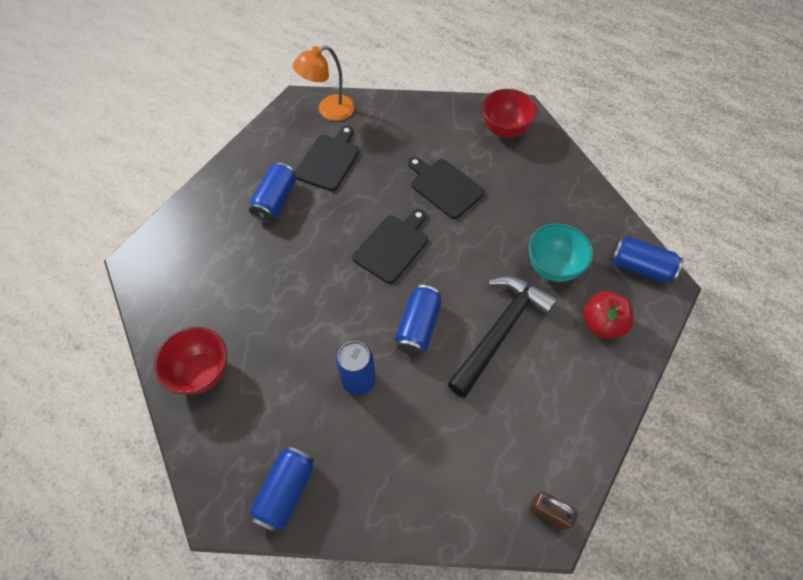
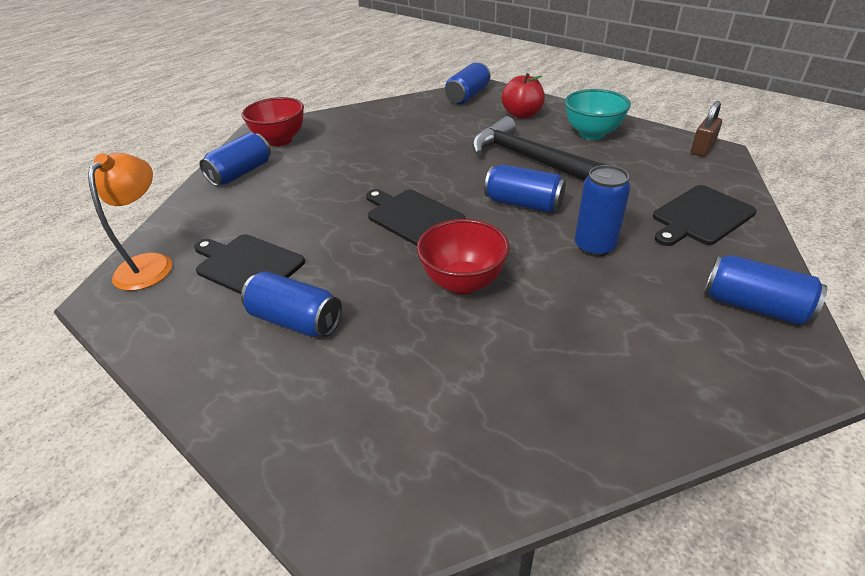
camera: 80 degrees left, 20 degrees down
red bowl [154,327,227,395] -> red bowl moved to [417,219,510,295]
orange lamp [293,45,355,121] -> orange lamp turned 150 degrees counterclockwise [88,153,172,291]
black cutting board [408,157,485,219] -> black cutting board moved to [653,185,757,246]
turquoise bowl [528,223,593,282] -> turquoise bowl moved to [565,89,631,140]
none -> blue can [199,132,271,186]

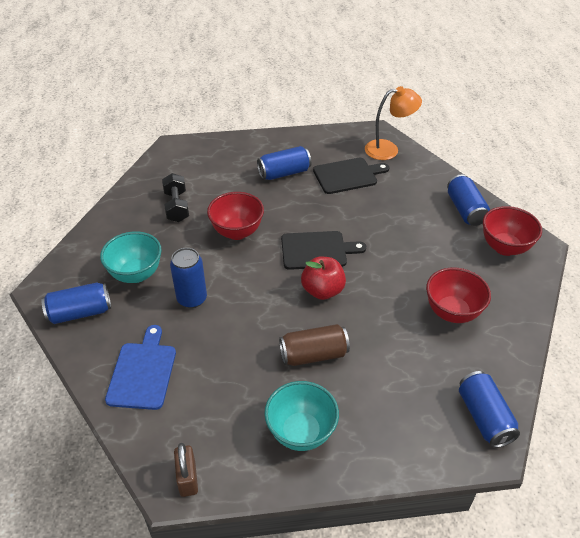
camera: 130 degrees right, 5 degrees up
orange lamp [88,153,172,291] -> orange lamp turned 60 degrees counterclockwise [365,86,422,160]
black hammer [472,116,605,181] -> brown can [279,324,350,366]
blue can [484,164,566,213] -> none
red apple [502,73,545,119] -> red apple moved to [301,257,346,300]
black cutting board [653,185,757,246] -> blue cutting board [105,325,176,410]
none -> turquoise bowl [100,232,162,283]
none -> black dumbbell [162,173,189,222]
none -> red bowl [426,268,491,323]

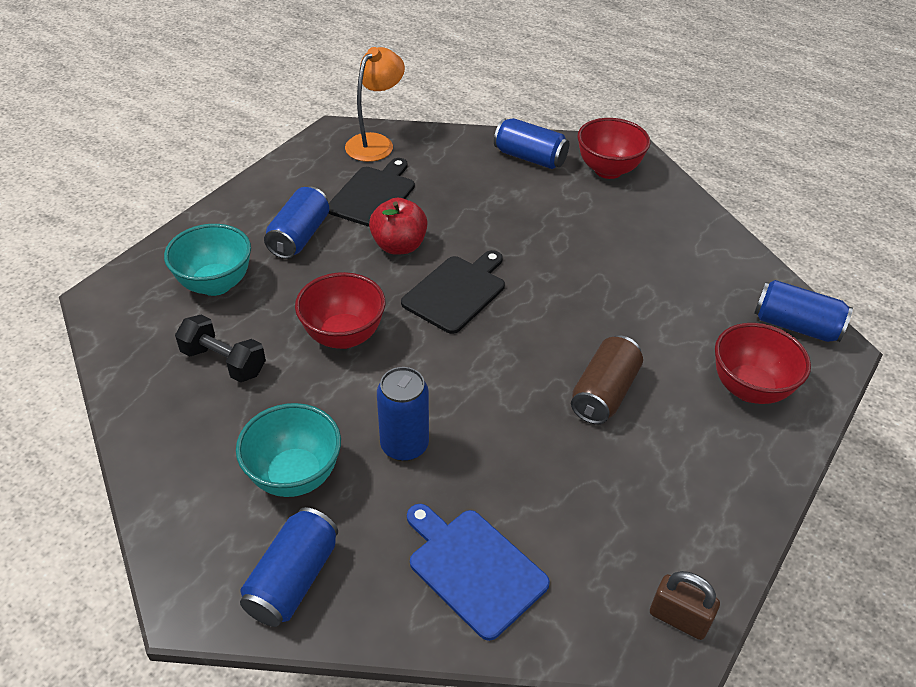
camera: 50 degrees left, 0 degrees up
turquoise bowl [264,381,339,451] -> turquoise bowl moved to [164,224,251,296]
red apple [301,257,346,300] -> red apple moved to [369,198,428,255]
red bowl [426,268,491,323] -> red bowl moved to [715,323,811,404]

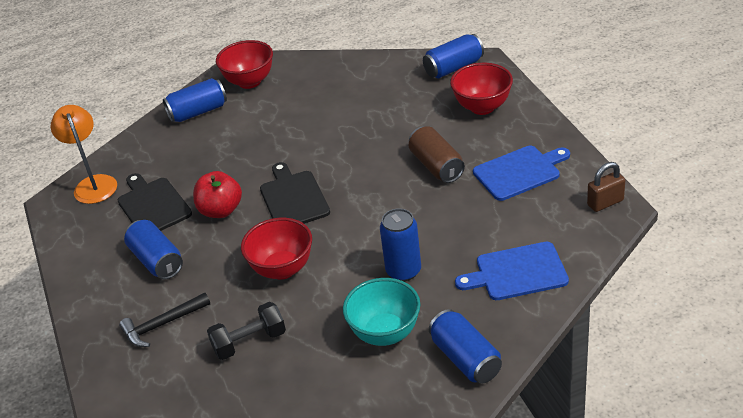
camera: 50 degrees left, 5 degrees down
turquoise bowl [164,224,251,296] -> black hammer [119,292,210,347]
none -> blue cutting board [473,146,570,201]

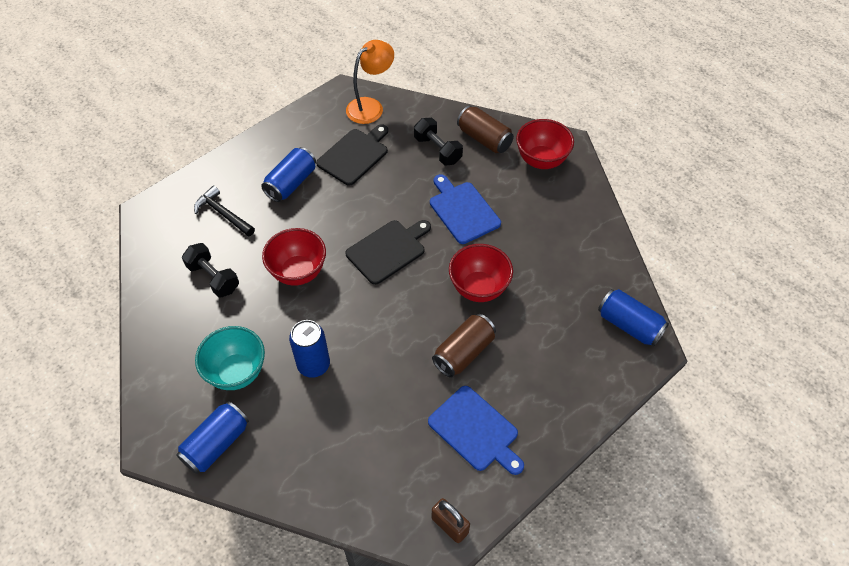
camera: 65 degrees right, 15 degrees up
blue can [163,78,227,122] -> brown can [457,106,514,153]
red apple [193,171,242,218] -> none
red bowl [450,63,513,115] -> red bowl moved to [449,244,513,302]
blue cutting board [455,242,569,300] -> blue cutting board moved to [430,174,501,244]
none -> black dumbbell [414,118,463,165]

